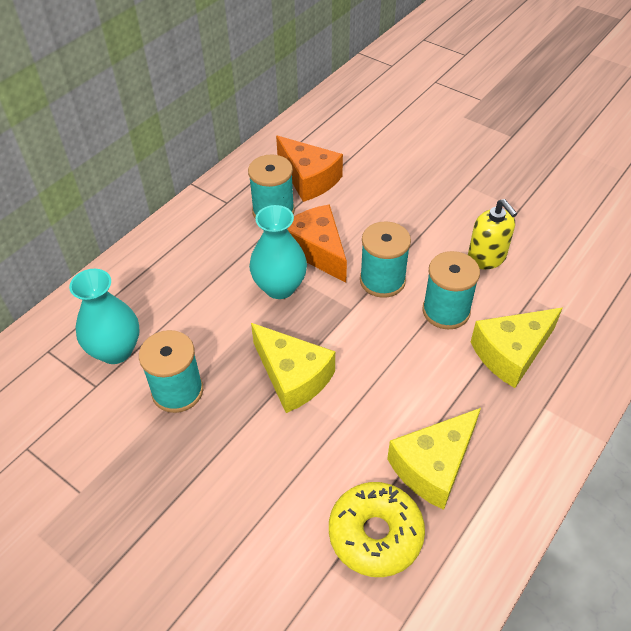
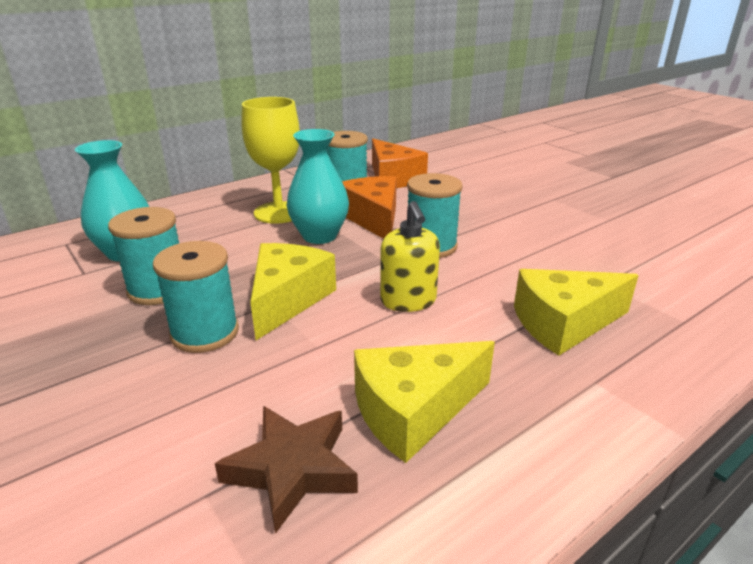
camera: 15 degrees right, 20 degrees down
yellow cheese [251,323,335,413] -> yellow cheese turned 135 degrees counterclockwise [250,243,336,340]
yellow donut [329,482,425,577] -> brown star [215,406,358,534]
turquoise spool [422,251,480,329] -> turquoise spool moved to [153,241,239,353]
yellow soap dispenser [468,199,517,269] -> yellow soap dispenser moved to [380,201,440,312]
none -> yellow goblet [241,97,300,224]

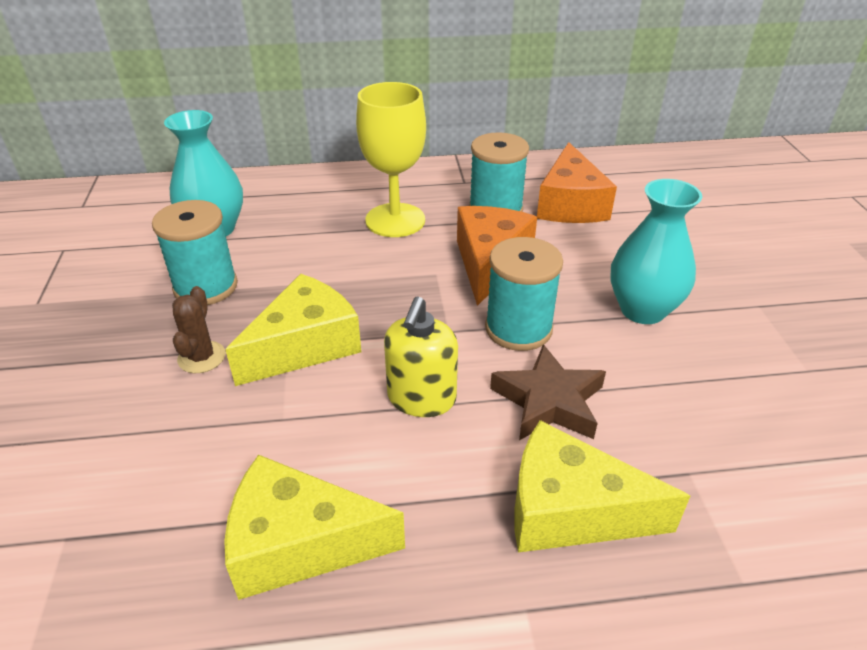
camera: 30 degrees right, 10 degrees up
turquoise spool [153,241,239,353] -> brown cactus [172,286,226,373]
brown star [215,406,358,534] -> brown star moved to [490,344,606,440]
turquoise vase [287,129,349,244] -> turquoise vase moved to [610,179,702,324]

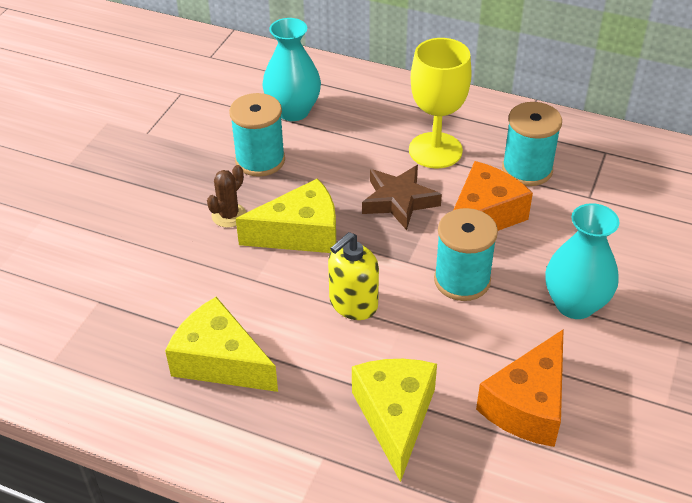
camera: 30 degrees right, 5 degrees up
brown star [490,344,606,440] -> brown star moved to [362,165,442,230]
yellow cheese [514,420,690,552] -> yellow cheese turned 45 degrees clockwise [352,359,437,482]
orange cheese [537,142,617,223] -> orange cheese moved to [476,329,564,447]

